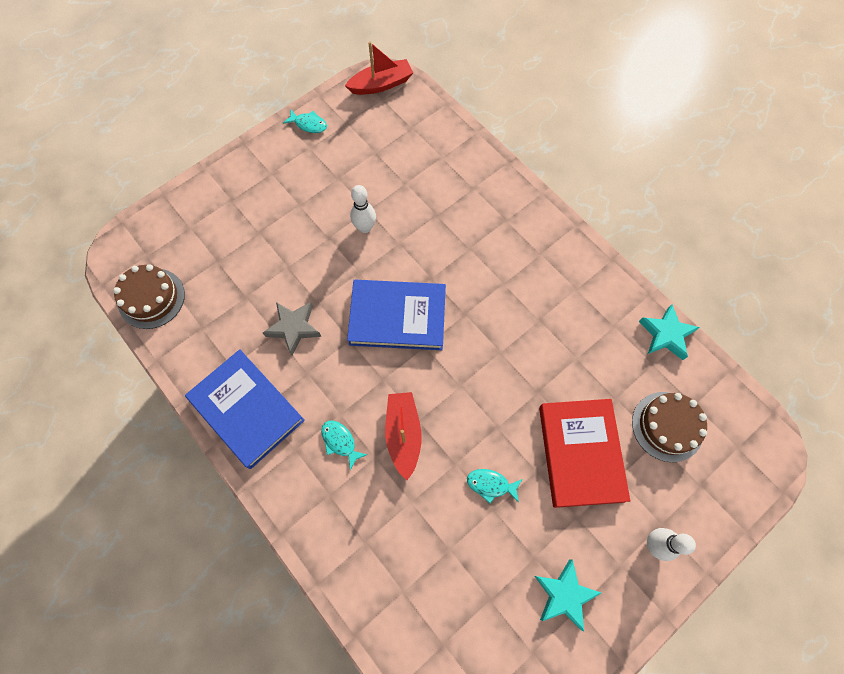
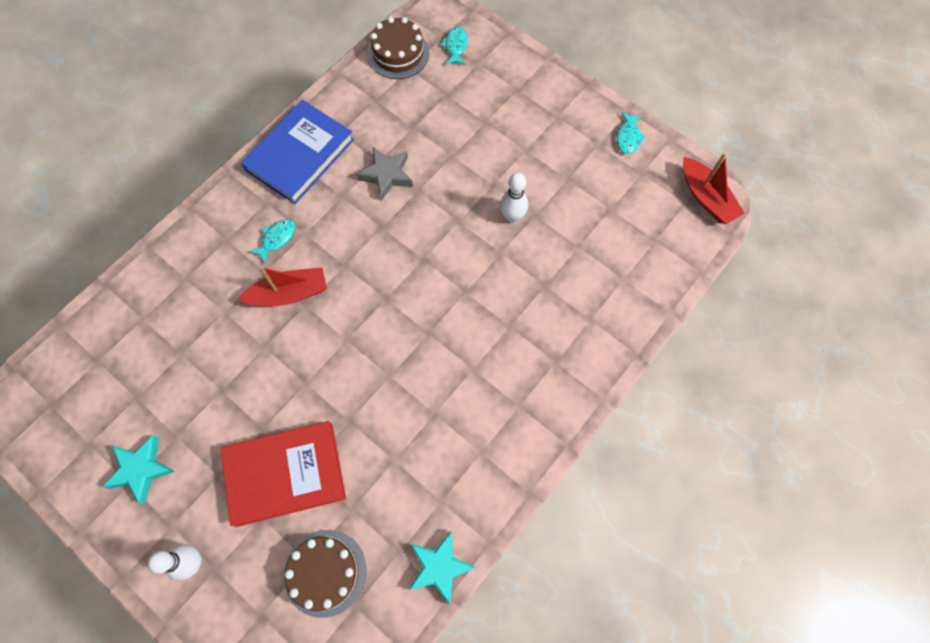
camera: 80 degrees right, 0 degrees up
blue book [347,280,446,350] -> none
turquoise fish [467,469,522,503] -> turquoise fish moved to [440,26,468,65]

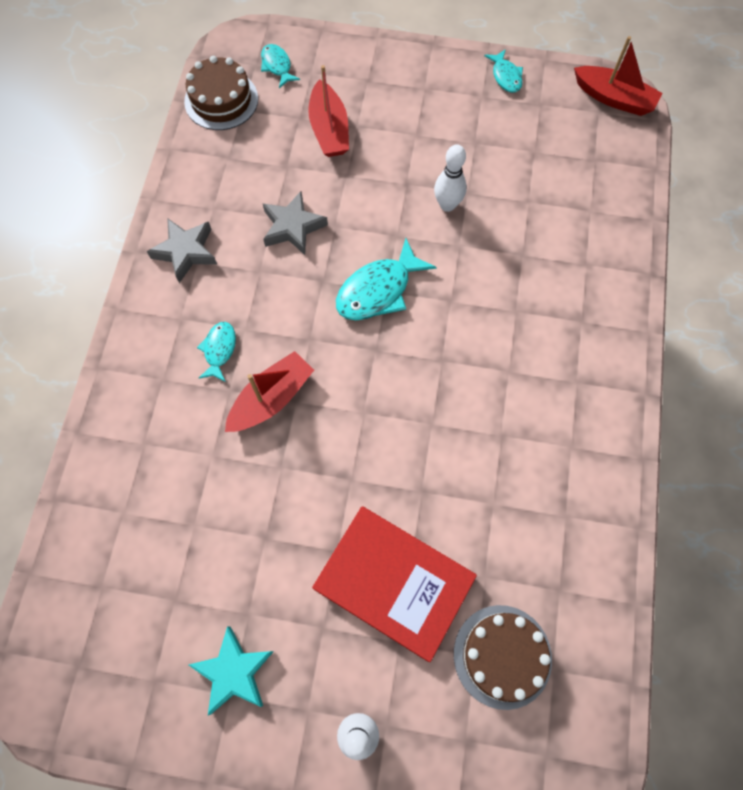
camera: 30 degrees left, 0 degrees up
red book [221,421,346,527] -> red book turned 75 degrees clockwise [312,506,477,662]
blue book [241,100,354,204] -> grey star [147,218,217,283]
turquoise star [409,531,476,605] -> none
none -> red boat [308,65,349,157]
none -> turquoise fish [336,238,437,320]

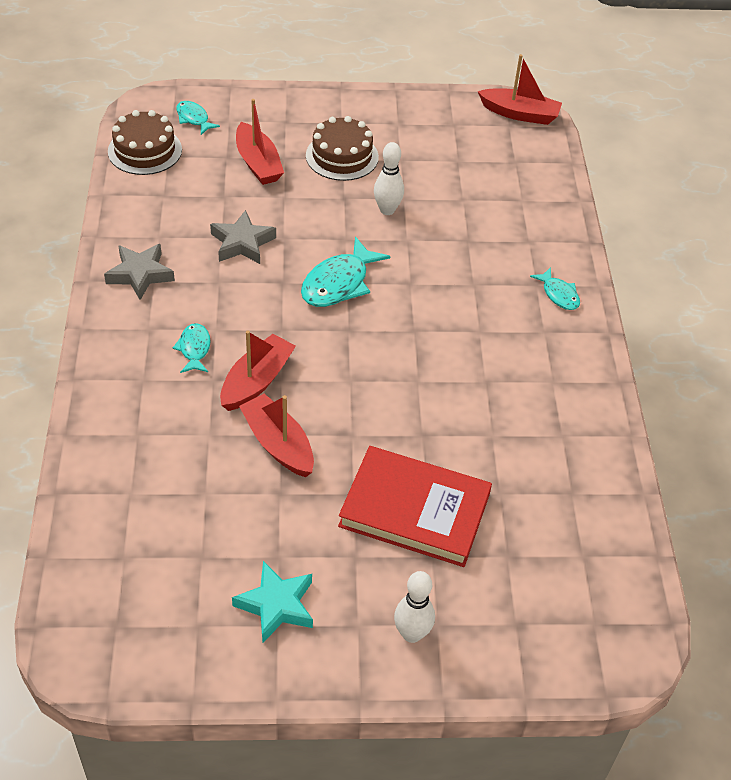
camera: 15 degrees left, 20 degrees down
brown cake [454,605,552,710] -> brown cake moved to [306,116,379,181]
turquoise fish [484,49,523,93] -> turquoise fish moved to [530,267,580,310]
none -> red boat [239,394,314,477]

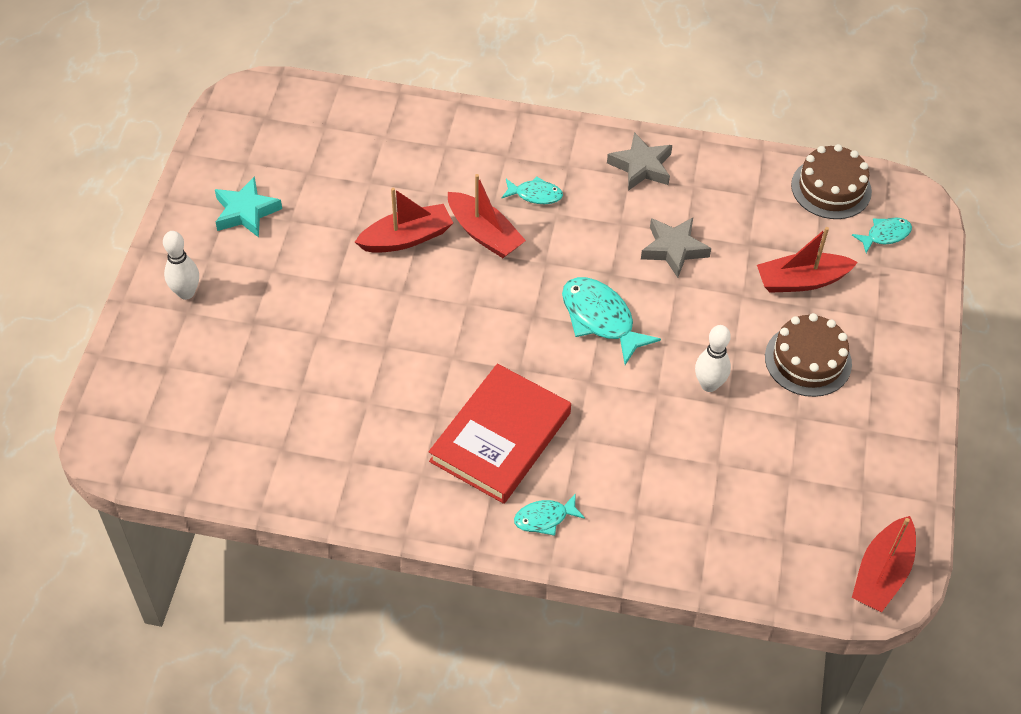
camera: 105 degrees right, 5 degrees up
red book [338,446,492,567] -> red book moved to [429,364,571,504]

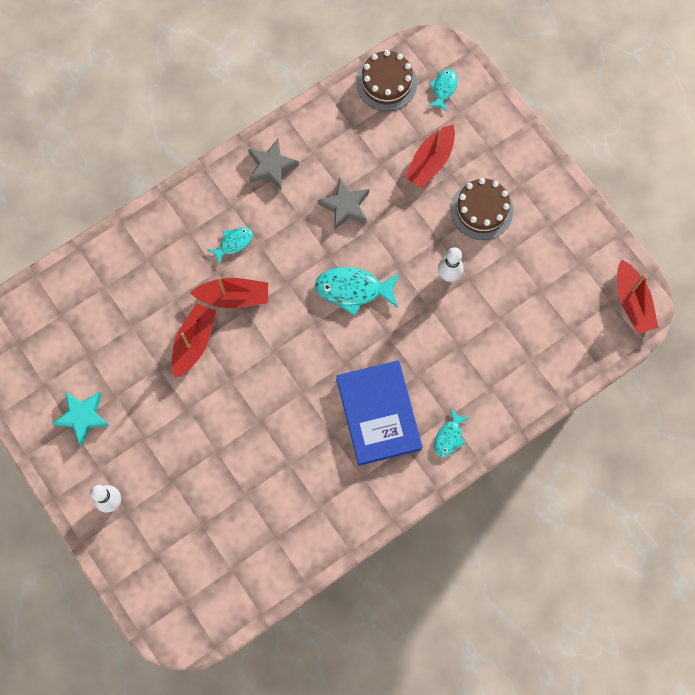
camera: 45 degrees left, 20 degrees up
red book [429,364,571,504] -> blue book [336,360,422,466]

